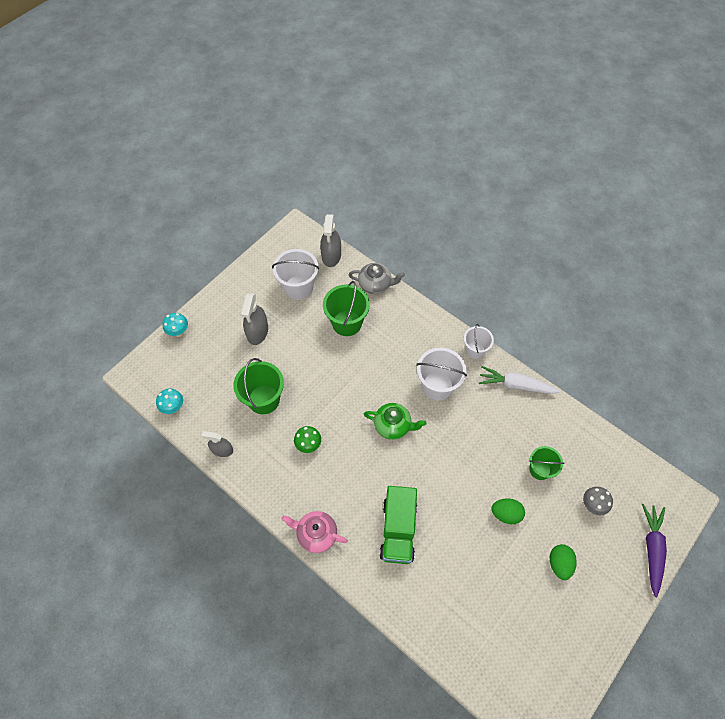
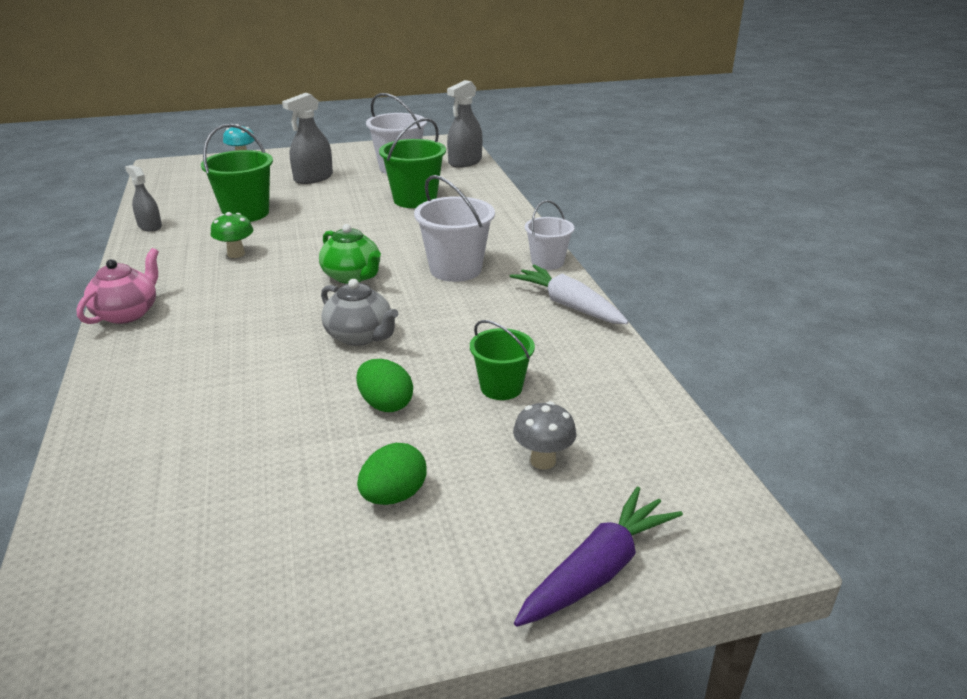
camera: 35 degrees right, 30 degrees down
turquoise mushroom [156,388,183,414] -> none
pink teapot [281,511,348,553] -> pink teapot turned 60 degrees clockwise [77,248,159,324]
grey teapot [349,263,405,294] -> grey teapot moved to [321,279,398,346]
green truck [379,486,417,564] -> none

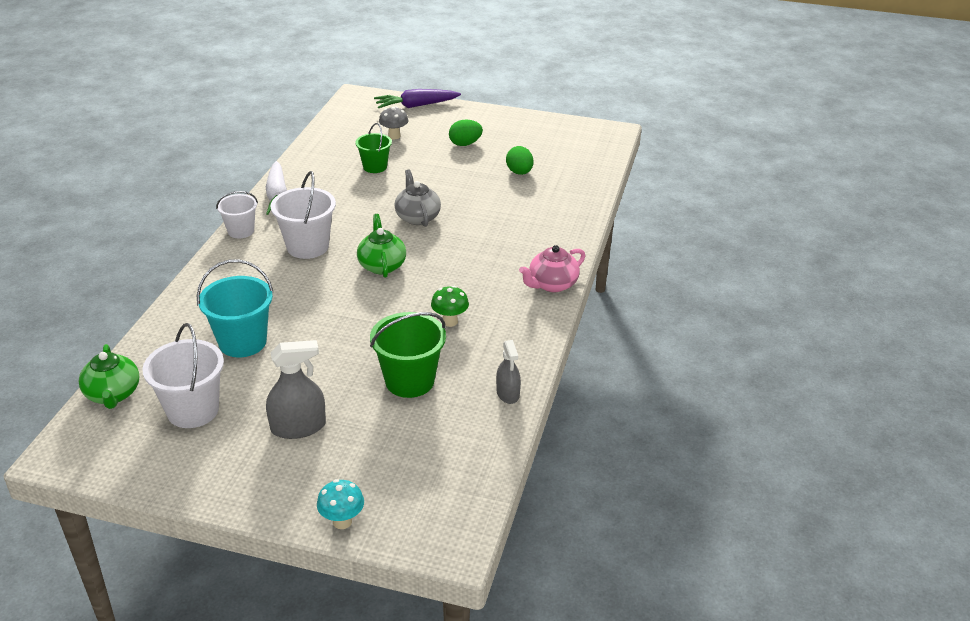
camera: 150 degrees left, 5 degrees up
green egg [356,359,413,412] -> green egg moved to [506,146,534,175]
green bucket [379,118,446,208] -> turquoise bucket [197,259,273,357]
grey spray bottle [447,80,483,168] -> green teapot [78,344,139,409]

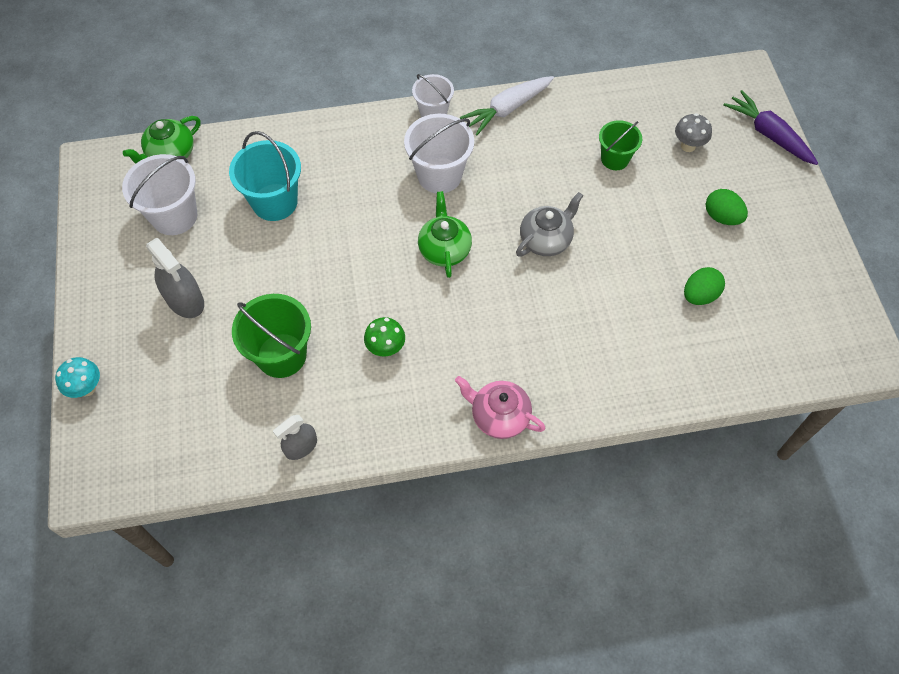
camera: 65 degrees right, 25 degrees up
green teapot [357,214,406,278] -> green teapot turned 60 degrees counterclockwise [418,191,472,278]

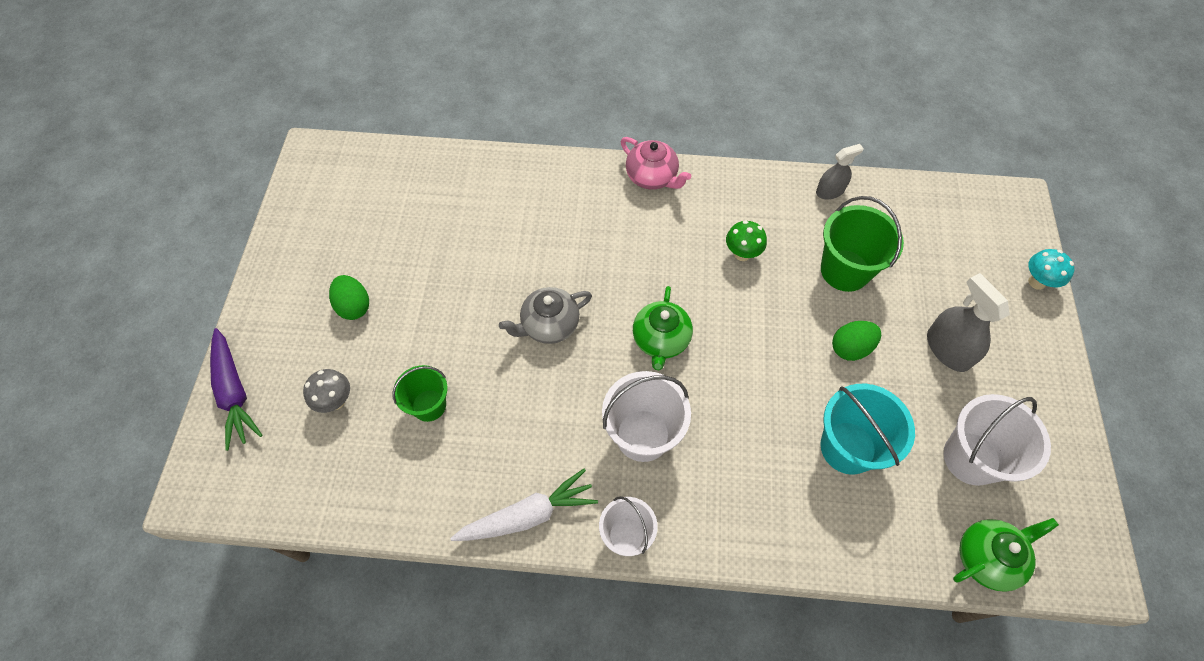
camera: 165 degrees left, 0 degrees up
green egg [684,267,725,305] -> green egg moved to [832,321,881,361]

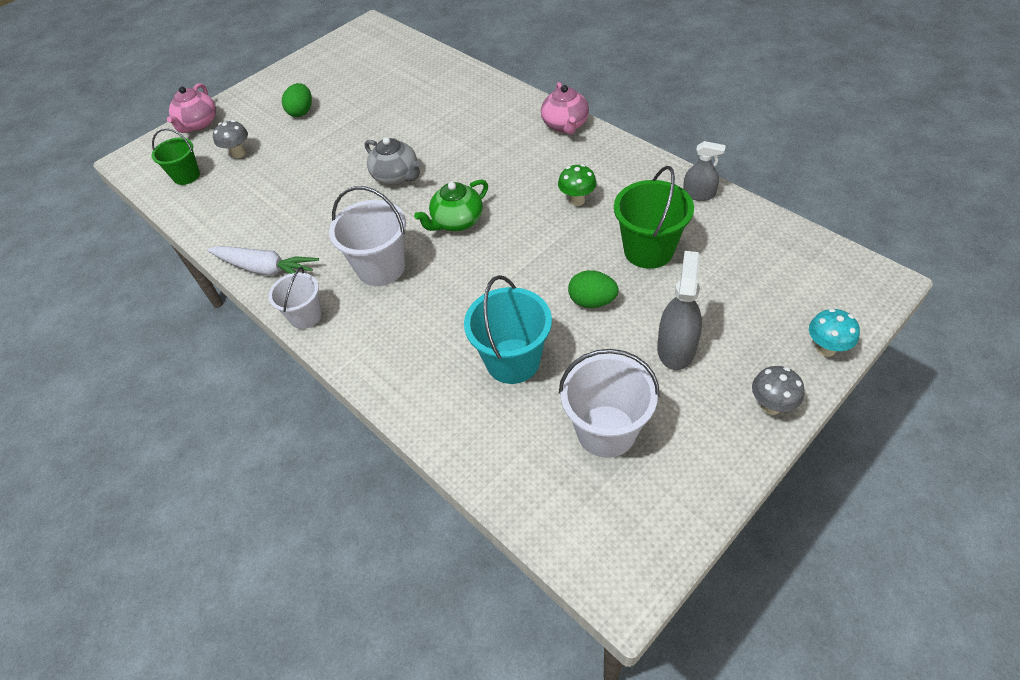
camera: 45 degrees right, 10 degrees down
purple carrot [210,328,263,451] -> pink teapot [167,83,216,133]
green bucket [392,365,448,422] -> green bucket moved to [151,128,200,185]
grey teapot [499,287,592,344] -> grey teapot turned 150 degrees counterclockwise [365,137,421,185]
green teapot [953,518,1059,592] -> none
none -> grey mushroom [752,366,804,415]

